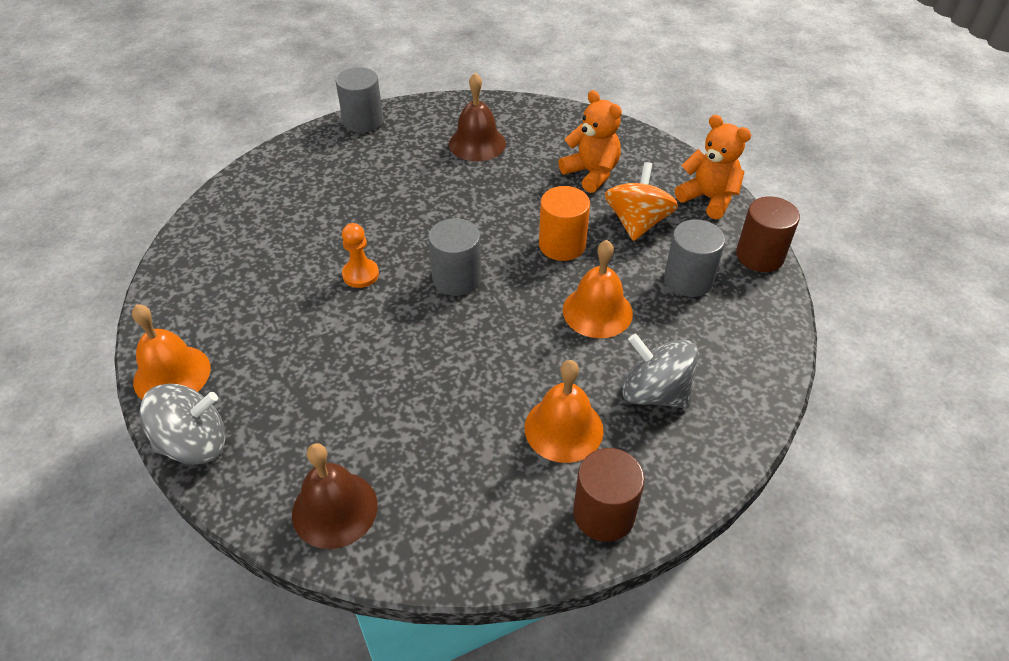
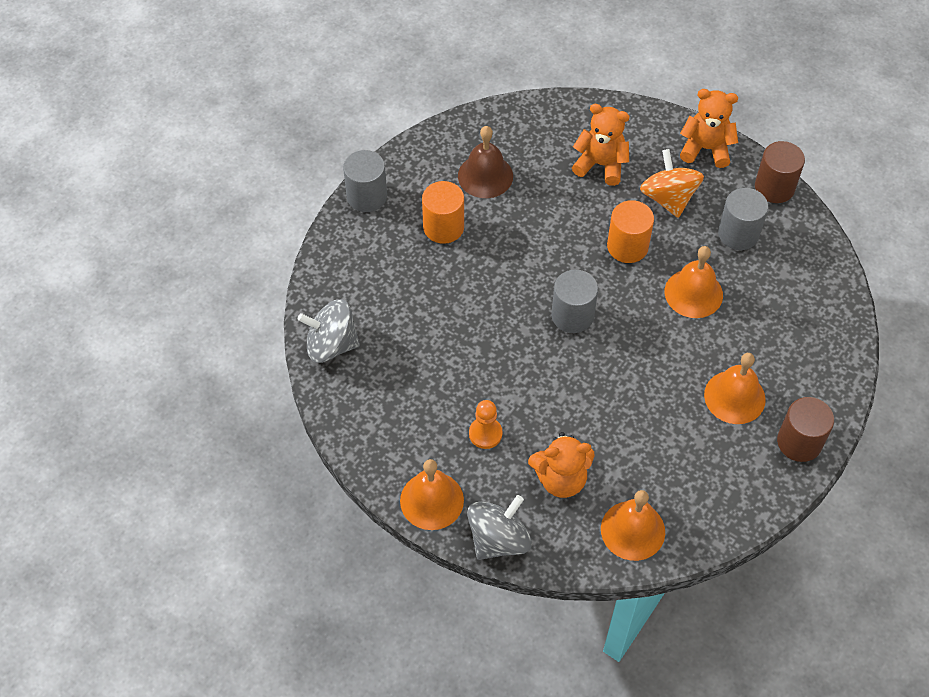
camera: 30 degrees left, 10 degrees up
brown bell [292,443,378,549] -> orange bell [601,490,665,561]
orange pawn [342,223,379,288] -> orange pawn moved to [469,400,503,449]
grey spinning top [622,334,699,408] -> grey spinning top moved to [298,299,360,363]
none -> orange cylinder [422,181,464,244]
none -> orange teddy bear [528,432,595,498]

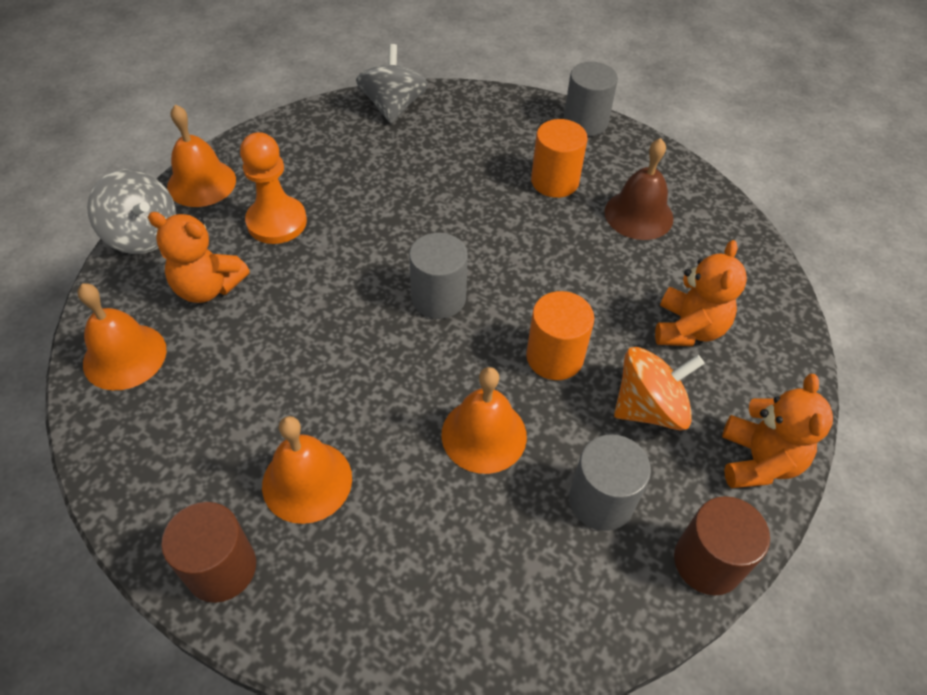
camera: 85 degrees right, 5 degrees down
orange pawn [469,400,503,449] -> orange pawn [240,132,307,244], size x1.56
orange teddy bear [528,432,595,498] -> orange teddy bear turned 60 degrees counterclockwise [148,212,250,303]

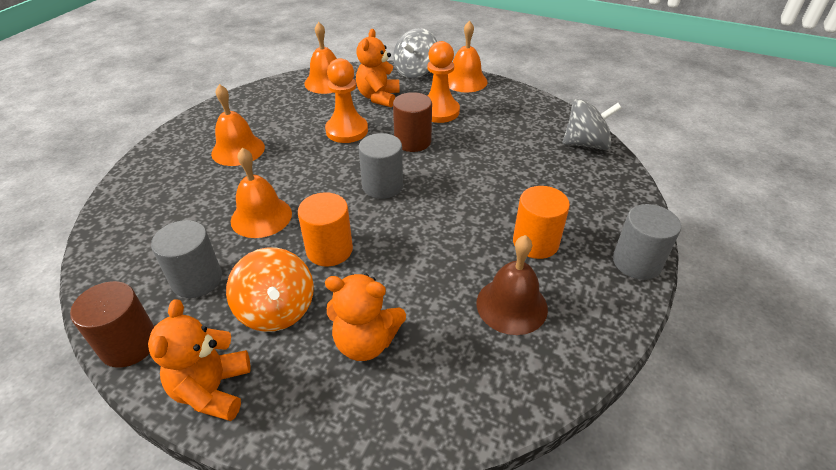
camera: 85 degrees right, 10 degrees down
brown cylinder [161,502,256,603] -> brown cylinder moved to [393,92,432,152]
orange teddy bear [722,374,833,488] -> orange teddy bear turned 90 degrees clockwise [148,299,251,421]
none -> orange pawn [325,58,368,143]

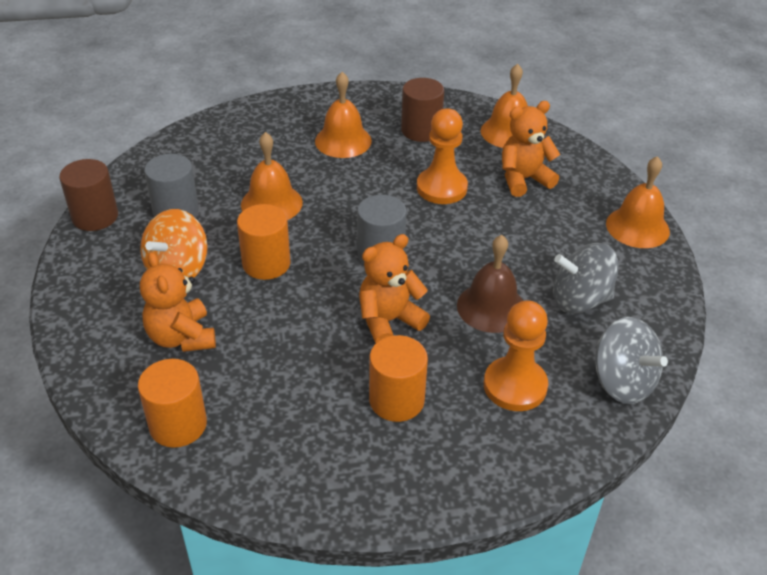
camera: 55 degrees right, 0 degrees up
orange teddy bear [148,299,251,421] -> orange teddy bear moved to [359,234,430,343]
grey spinning top [393,28,437,78] -> grey spinning top moved to [553,243,619,314]
brown cylinder [393,92,432,152] -> brown cylinder moved to [401,78,444,142]
orange pawn [428,41,460,123] -> orange pawn moved to [484,300,548,411]
brown bell [476,235,548,335] -> brown bell moved to [457,235,523,333]
grey cylinder [613,204,681,280] -> none
none -> orange cylinder [138,359,207,448]

